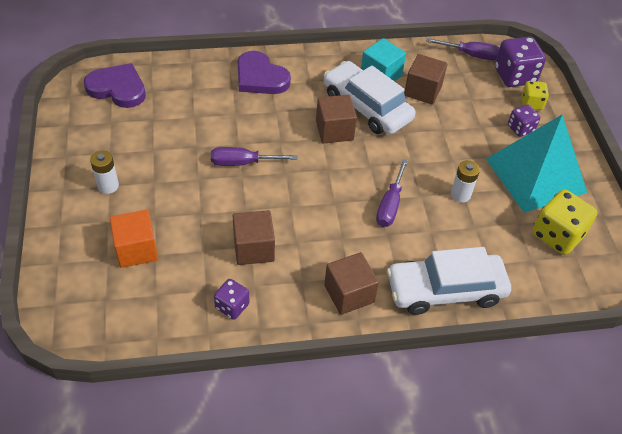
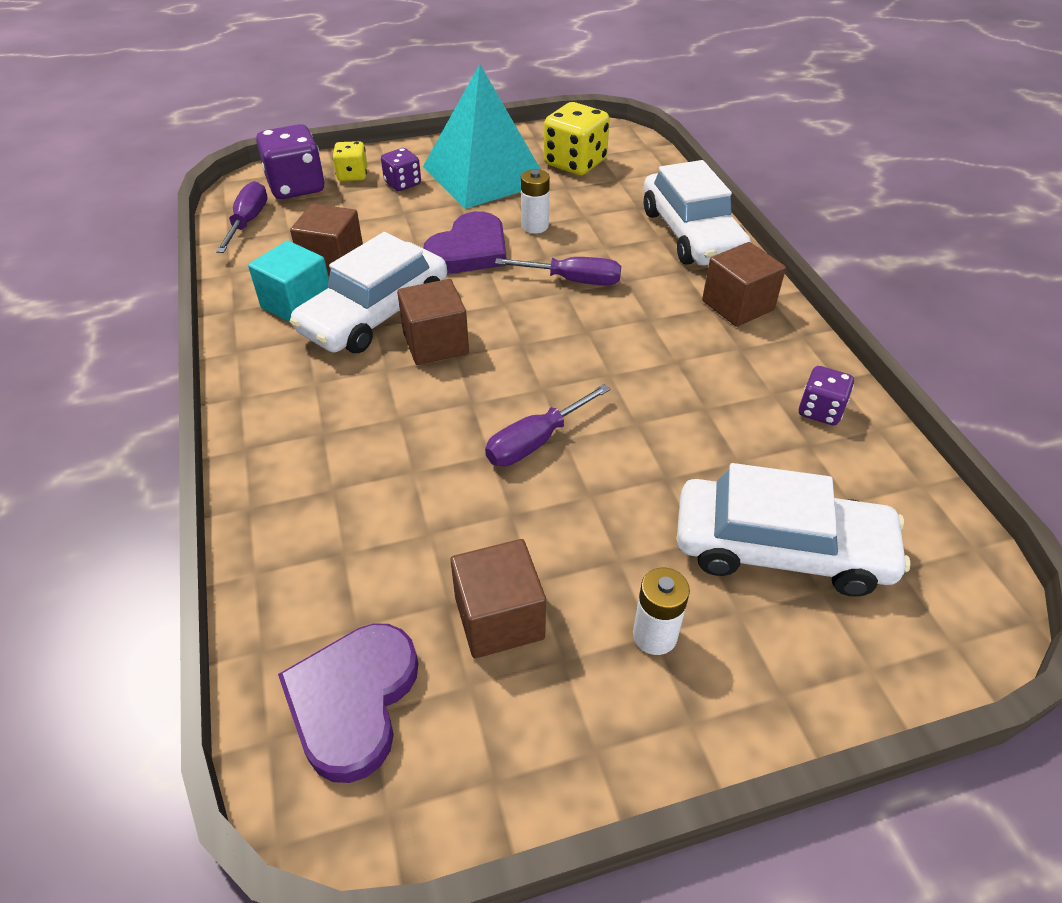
camera: 95 degrees left, 5 degrees down
orange cube [110,210,158,268] -> white car [677,463,911,597]
purple screwdriver [211,147,297,166] -> purple screwdriver turned 60 degrees clockwise [485,384,611,466]
brown cube [233,210,275,265] -> brown cube moved to [450,539,546,658]
purple heart [238,51,291,94] -> purple heart moved to [423,211,507,273]

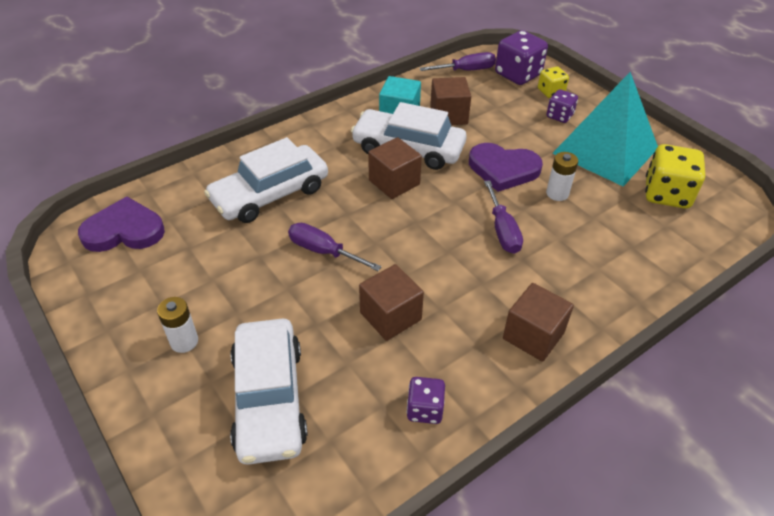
camera: 70 degrees right, 0 degrees up
brown cube [450,539,546,658] -> brown cube moved to [359,264,424,341]
white car [644,160,751,266] -> white car moved to [204,137,328,223]

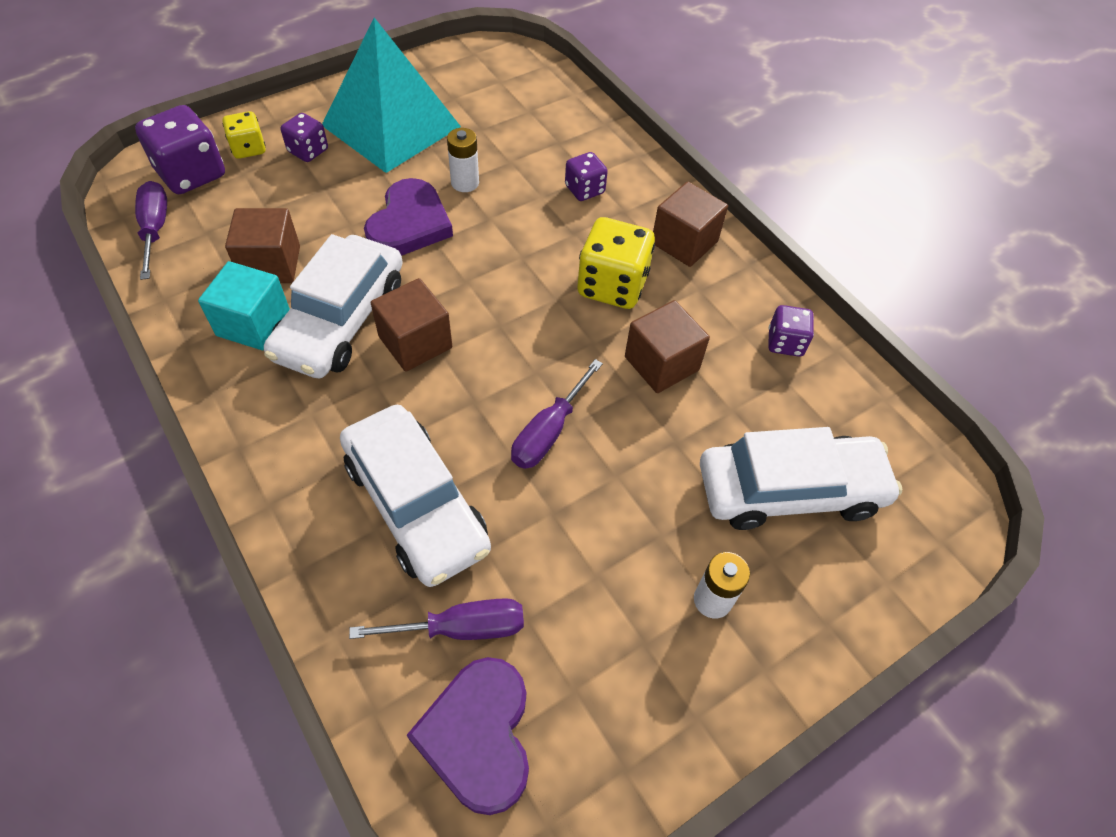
camera: 90 degrees left, 10 degrees up
purple screwdriver [484,180,523,254] -> purple screwdriver moved to [349,598,524,640]
yellow dice [645,144,705,209] -> yellow dice moved to [577,217,655,309]
none -> purple dice [565,152,608,201]

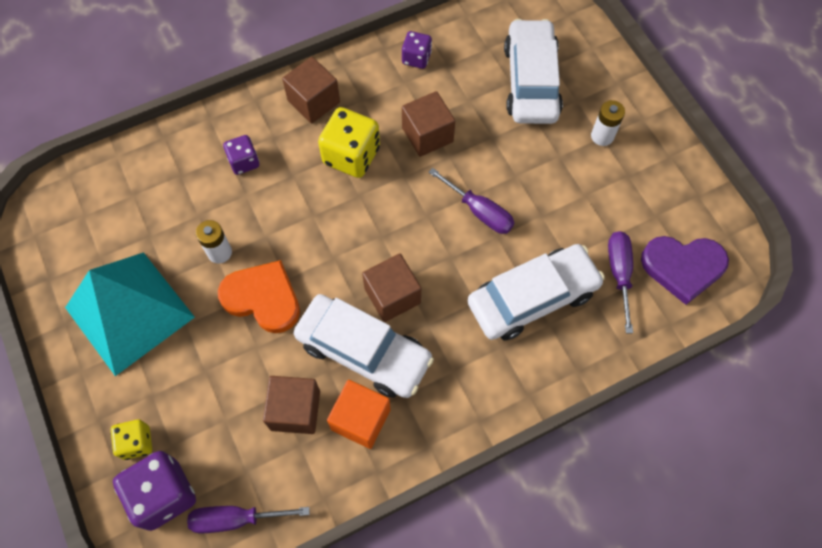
camera: 80 degrees left, 10 degrees up
turquoise cube [198,261,290,350] -> orange cube [327,380,391,449]
purple dice [281,113,328,162] -> none
purple heart [364,178,453,256] -> orange heart [218,260,300,333]

